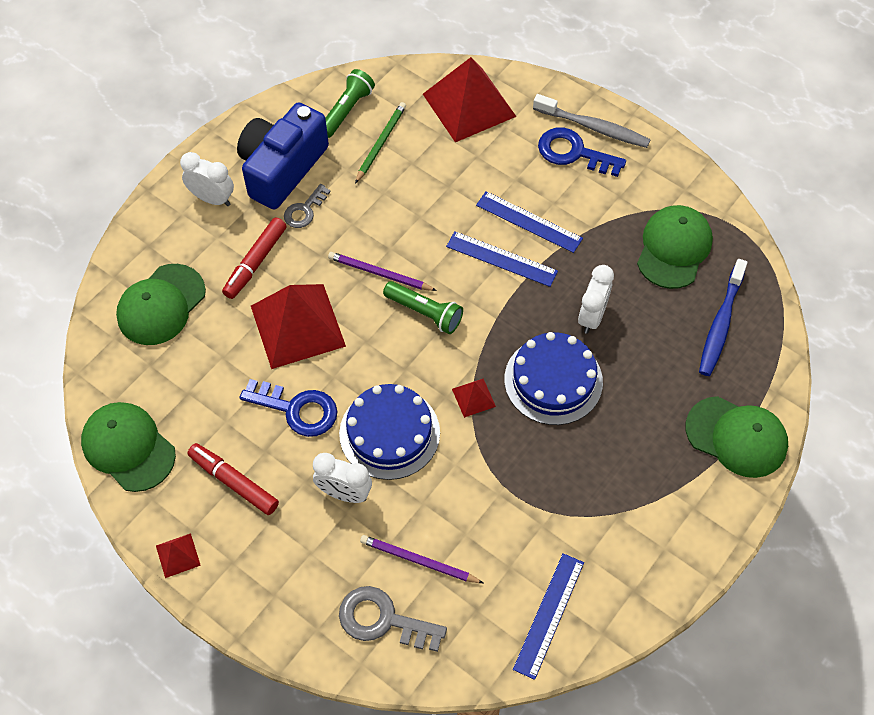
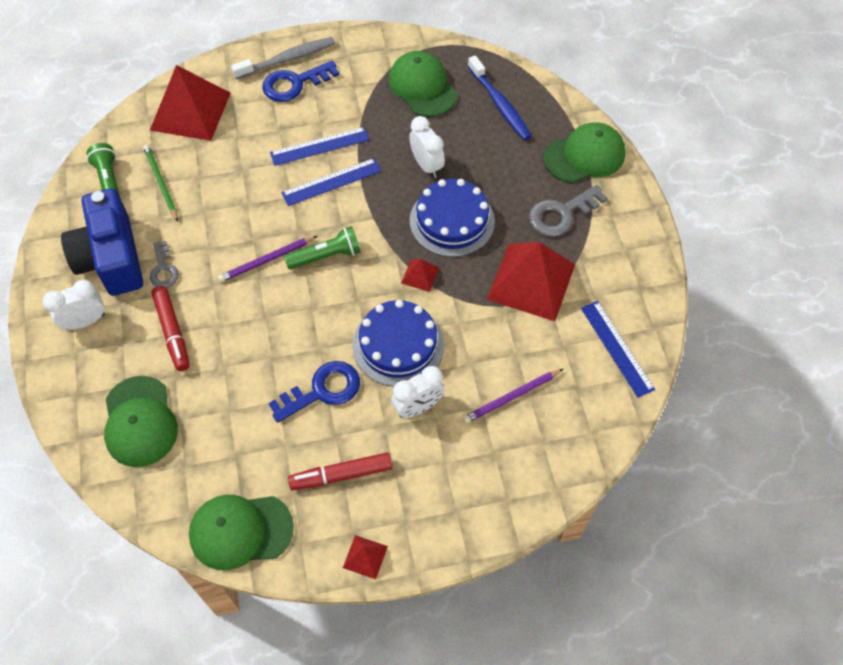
camera: 50 degrees left, 0 degrees up
red pyramid [251,284,346,369] -> red pyramid moved to [487,242,575,321]
grey key [339,586,447,652] -> grey key moved to [529,185,608,237]

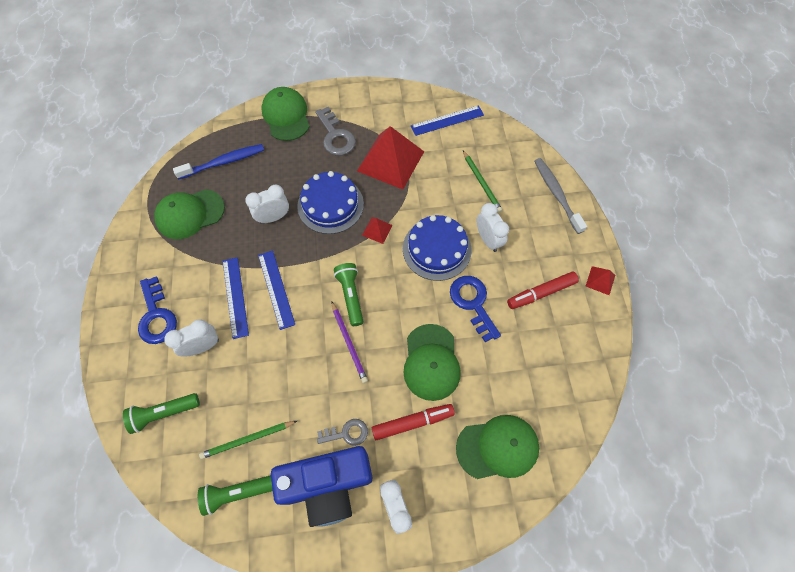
camera: 85 degrees left, 5 degrees up
red pyramid [150,65,231,141] -> green flashlight [123,393,200,434]
green cap [189,495,294,570] -> green cap moved to [403,324,461,401]
grey toothbrush [231,37,335,79] -> grey toothbrush moved to [535,158,587,234]
red marker [288,453,392,490] -> red marker turned 75 degrees clockwise [507,272,579,309]
purple pencil [463,369,563,423] -> green pencil [463,151,503,213]
none -> white clock [164,319,219,357]

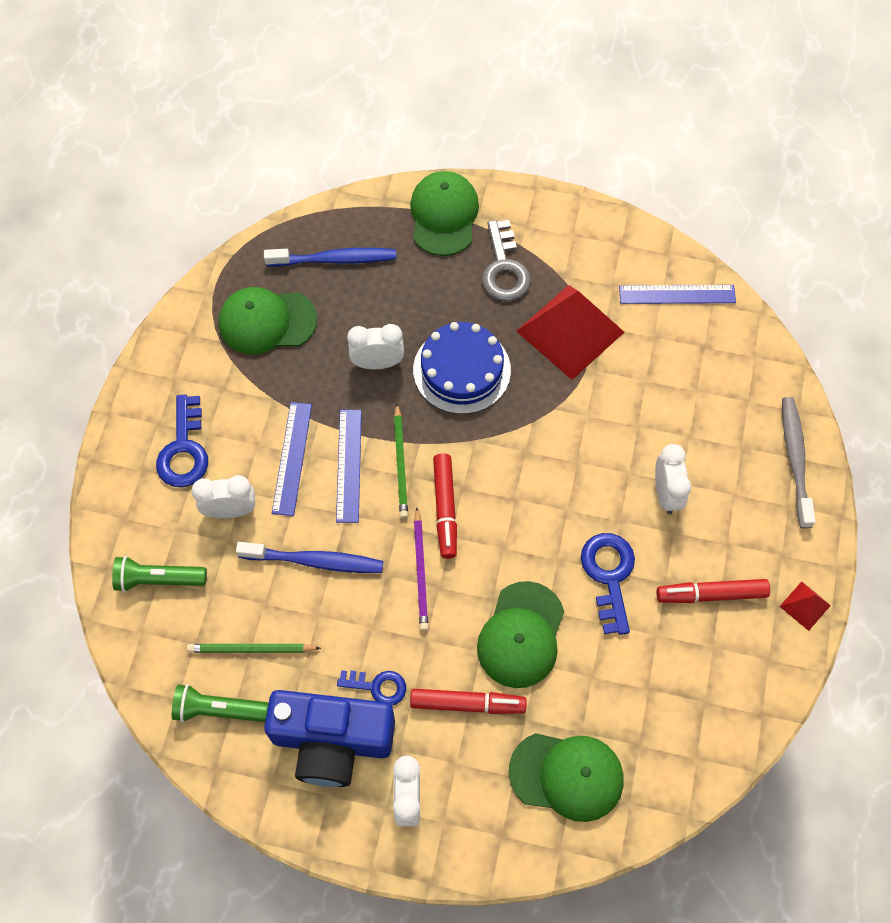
camera: 20 degrees right, 0 degrees up
grey key [317,419,368,446] -> blue key [337,670,406,706]
green flashlight [334,263,364,326] -> red marker [433,453,457,559]
red pyramid [362,217,393,244] -> none
blue cake [403,215,472,281] -> none
green pencil [463,151,503,213] -> green pencil moved to [394,404,408,518]
none -> blue toothbrush [236,542,383,573]

